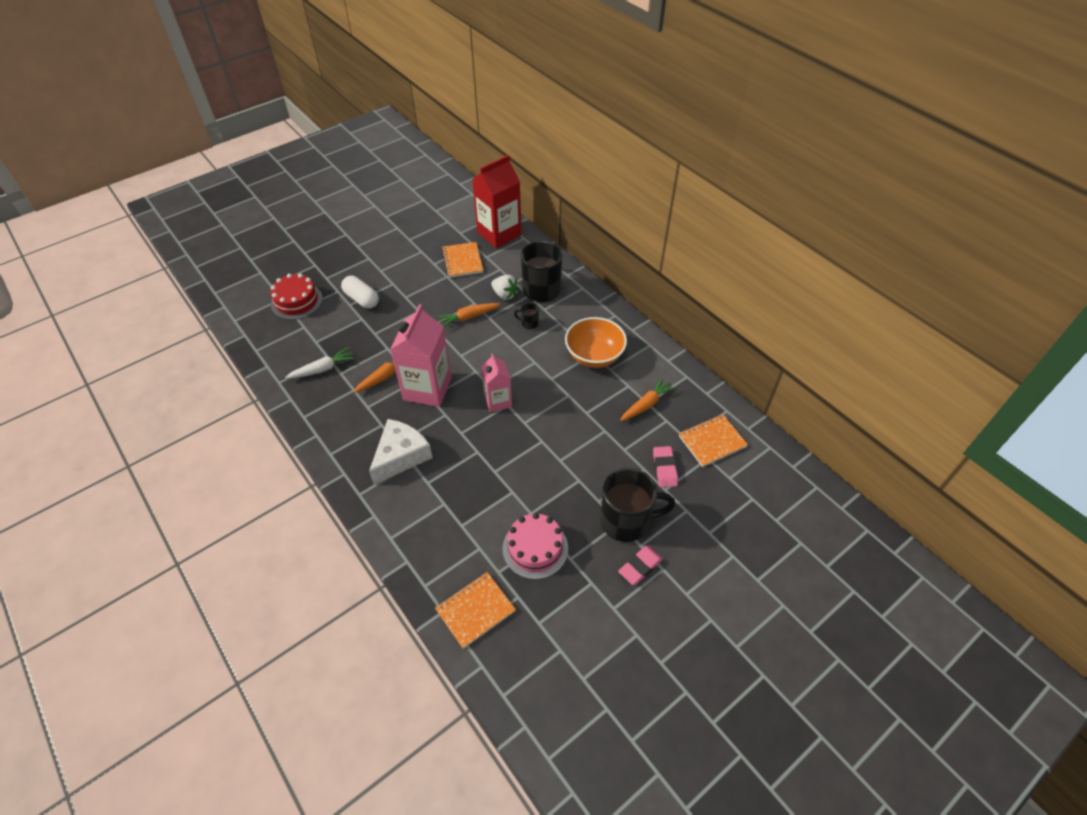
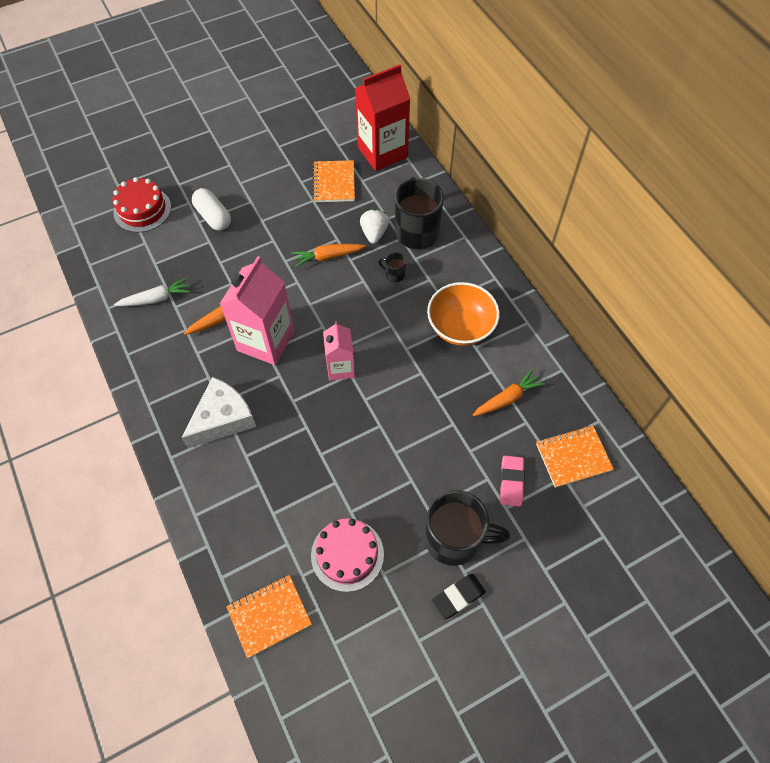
camera: 10 degrees right, 10 degrees up
white strawberry [491,275,519,300] -> white strawberry turned 135 degrees counterclockwise [360,209,389,244]
pink eraser [618,546,663,585] -> black eraser [432,574,486,620]

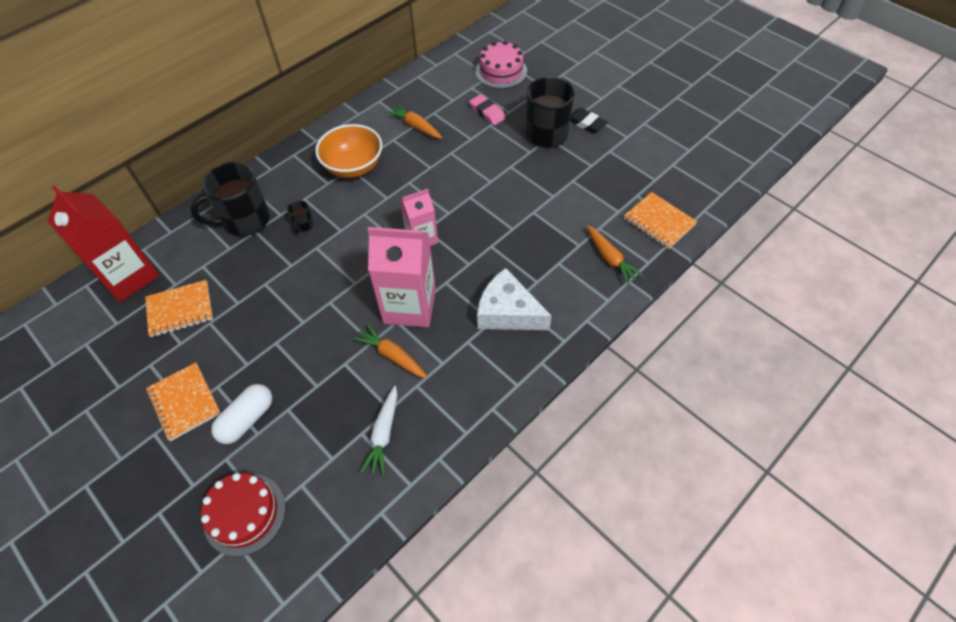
camera: 105 degrees left, 5 degrees down
white carrot [114,277,192,306] -> white carrot turned 135 degrees counterclockwise [360,386,397,476]
orange carrot [292,244,366,267] -> orange carrot moved to [587,225,644,285]
pink cake [311,518,384,592] -> pink cake moved to [476,41,527,89]
white strawberry [360,209,389,244] -> none
pink eraser [500,456,525,506] -> pink eraser turned 60 degrees clockwise [469,94,506,125]
orange notebook [536,426,614,488] -> orange notebook moved to [146,362,221,441]

